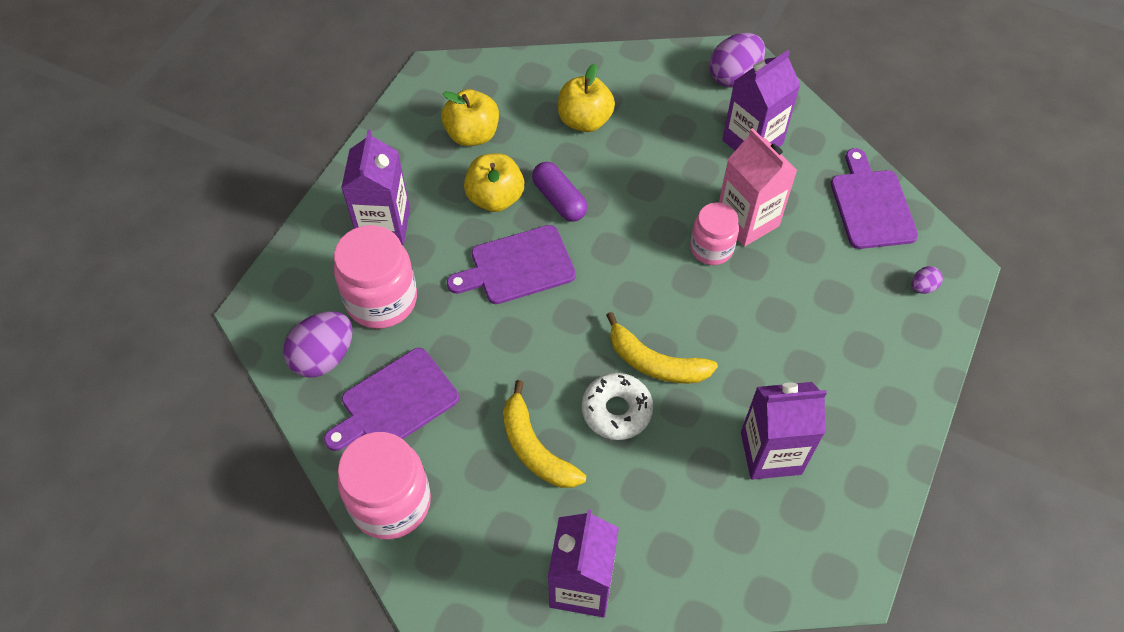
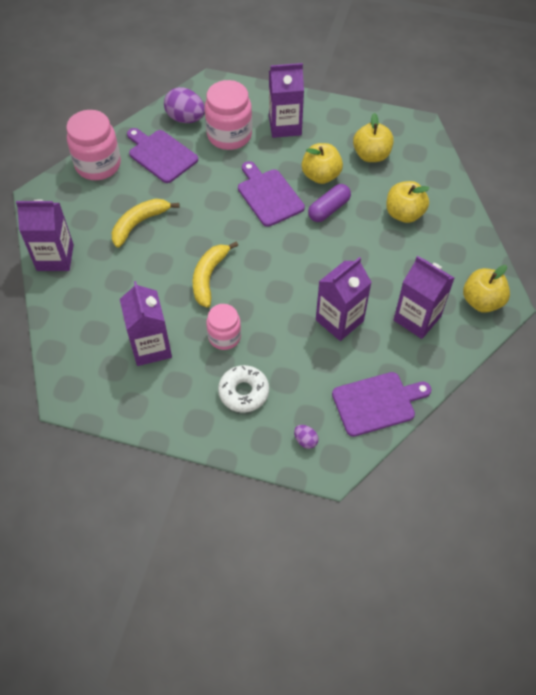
camera: 80 degrees right, 0 degrees up
white donut [582,373,653,440] -> white donut moved to [218,365,269,413]
pink jar [690,202,739,265] -> pink jar moved to [206,304,241,350]
purple egg [709,33,765,88] -> yellow apple [463,265,510,313]
pink carton [719,128,798,247] -> purple carton [316,257,372,341]

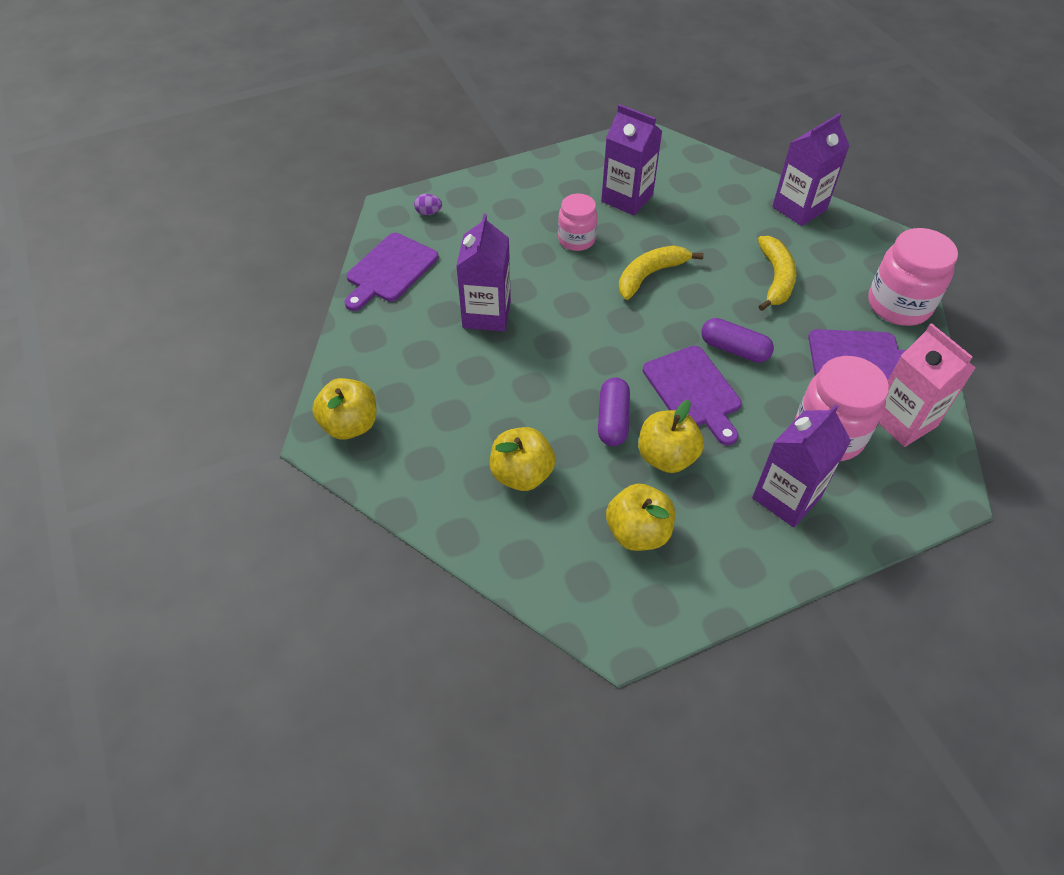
camera: 140 degrees right, 5 degrees down
purple egg [164,87,205,123] -> pink carton [879,323,976,447]
yellow banana [193,241,238,307] -> yellow banana turned 105 degrees counterclockwise [619,245,704,300]
white donut [218,365,269,413] -> none
purple cutting board [238,161,305,227] -> purple cutting board turned 45 degrees clockwise [643,346,742,445]
purple carton [394,256,454,339] -> none
none -> purple capsule [701,318,774,362]

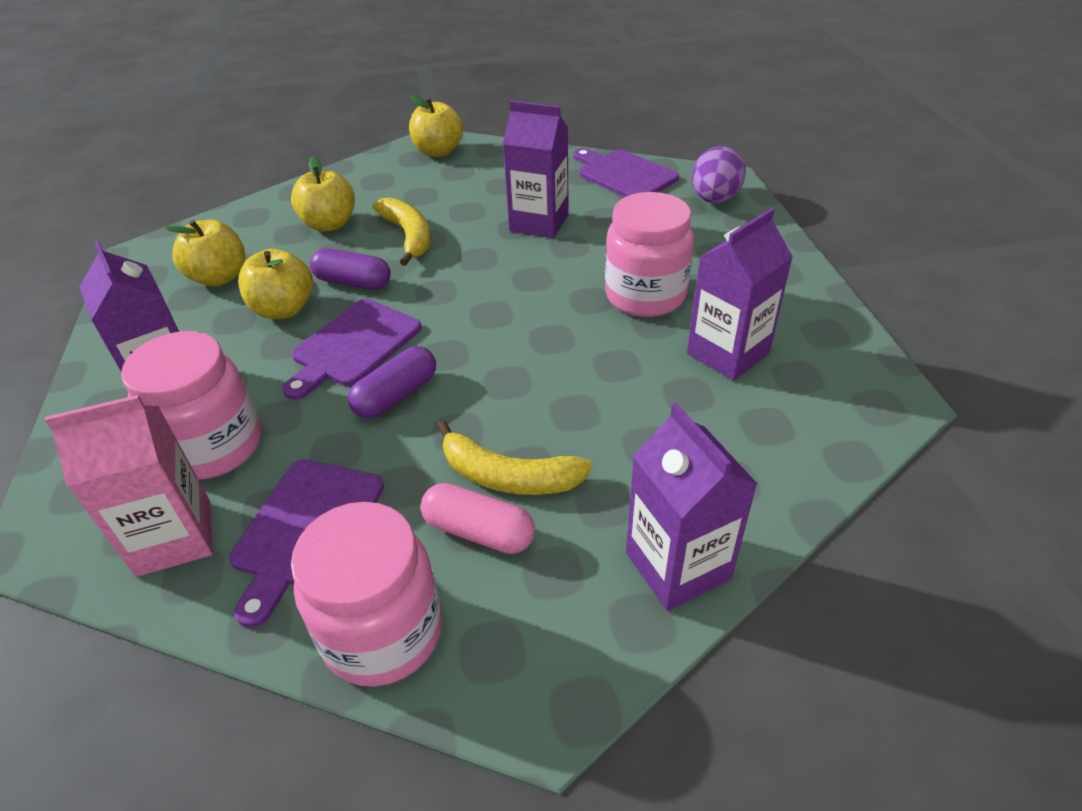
camera: 105 degrees right, 10 degrees down
purple egg [414,194,442,215] -> purple egg [692,146,746,203], size x2.08
pink jar [558,194,597,251] -> pink jar [605,192,694,317], size x1.60
yellow banana [619,245,704,300] -> yellow banana moved to [373,197,430,266]
purple cutting board [643,346,742,445] -> purple cutting board turned 45 degrees counterclockwise [282,299,421,400]
none -> pink capsule [421,483,535,554]

